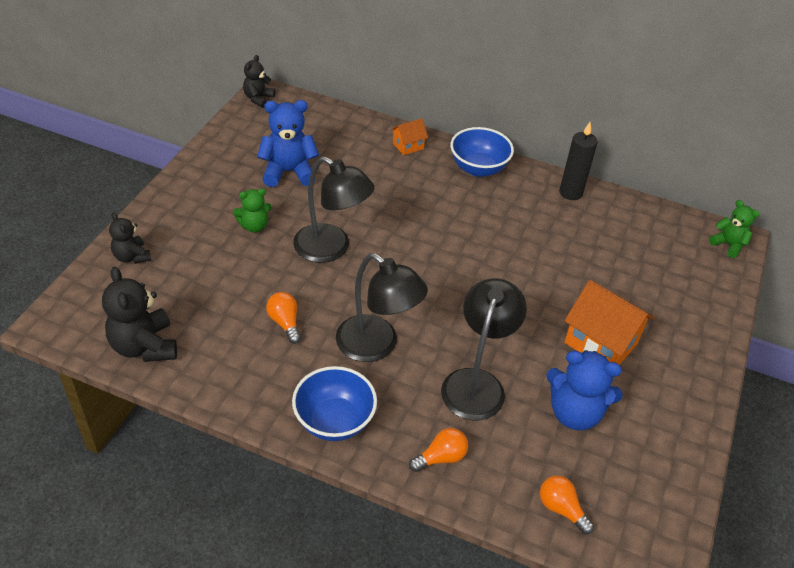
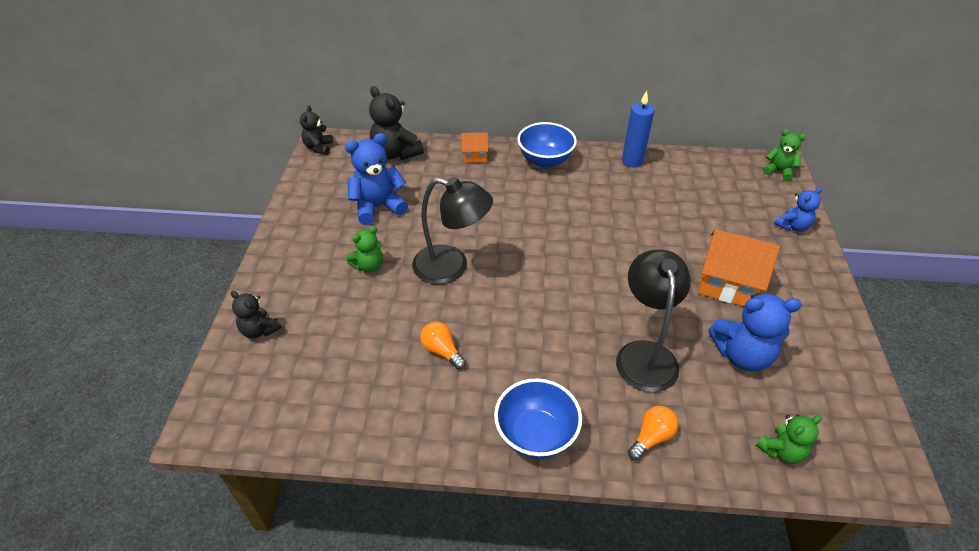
camera: 15 degrees left, 0 degrees up
black teddy bear [102,267,177,362] -> black teddy bear moved to [369,86,424,160]
black lamp [336,253,428,362] -> none
orange house [391,118,428,155] -> orange house turned 45 degrees clockwise [461,133,488,163]
orange light bulb [540,476,594,534] -> green teddy bear [756,414,822,464]
black candle [559,122,598,200] -> blue candle [622,91,654,168]
none -> blue teddy bear [774,187,822,232]

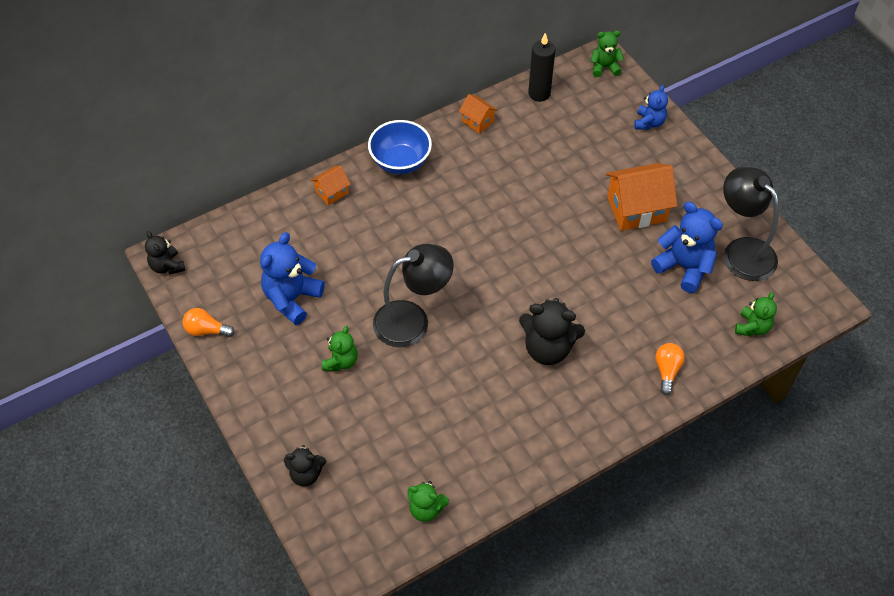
camera: 35 degrees left, 10 degrees up
black teddy bear [369,86,424,160] -> black teddy bear moved to [519,298,585,365]
orange light bulb [420,321,466,370] -> orange light bulb moved to [182,308,235,337]
blue bowl [494,378,582,459] -> none
black lamp [616,249,691,392] -> black lamp moved to [723,167,779,281]
blue candle [622,91,654,168] -> orange house [459,94,498,134]
blue teddy bear [708,293,802,372] -> blue teddy bear turned 105 degrees counterclockwise [651,202,723,293]
none -> green teddy bear [408,481,449,522]
none -> black candle [528,33,555,102]

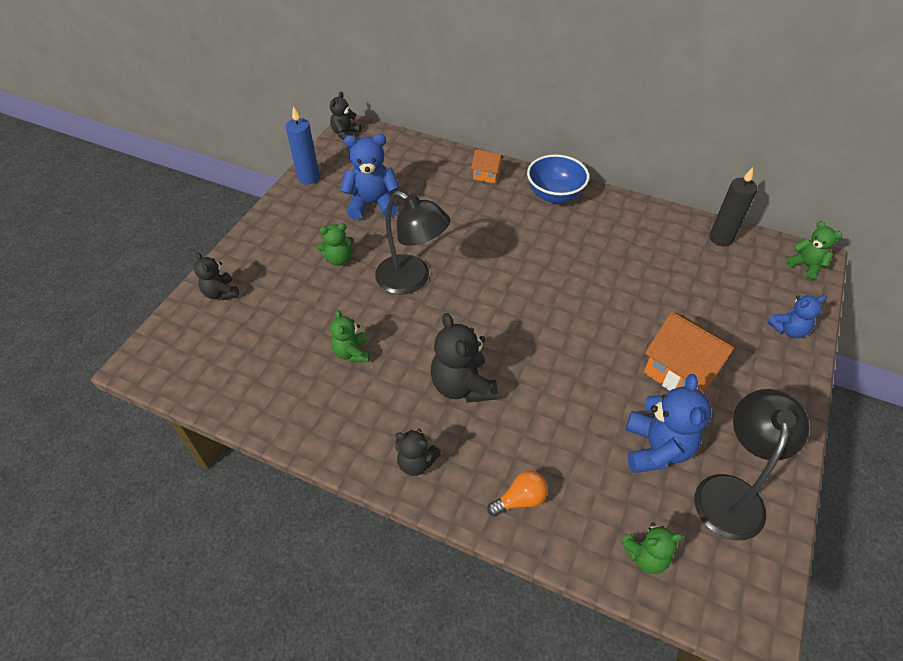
camera: 55 degrees right, 5 degrees down
orange light bulb [182,308,235,337] -> blue candle [286,106,319,185]
green teddy bear [408,481,449,522] -> green teddy bear moved to [330,310,370,362]
orange house [459,94,498,134] -> none
none -> black teddy bear [395,429,441,476]

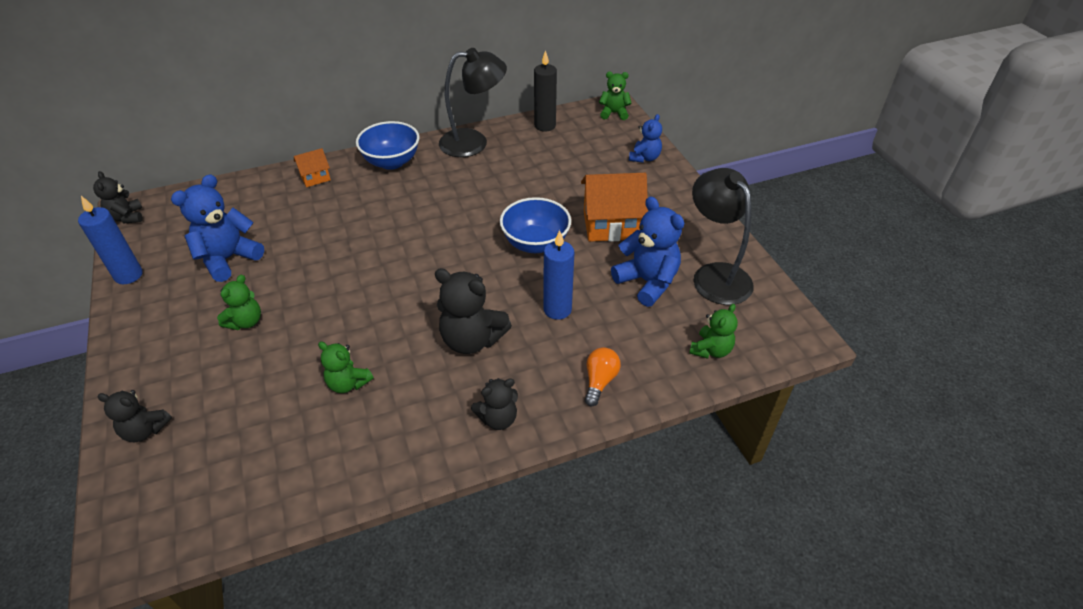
camera: 45 degrees left, 5 degrees down
black lamp [375,191,450,294] -> black lamp moved to [439,48,507,157]
none -> blue bowl [500,197,571,253]
none -> blue candle [544,230,574,320]

